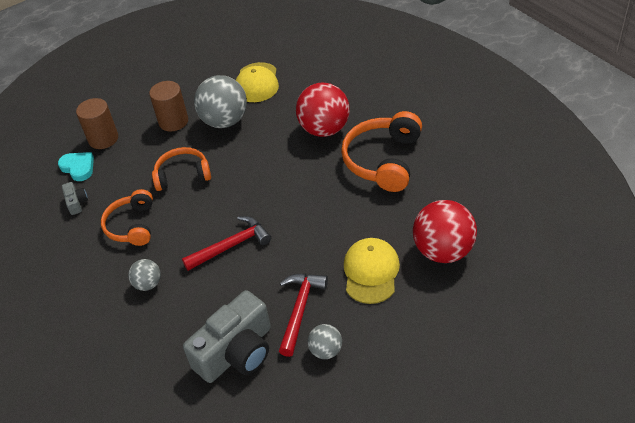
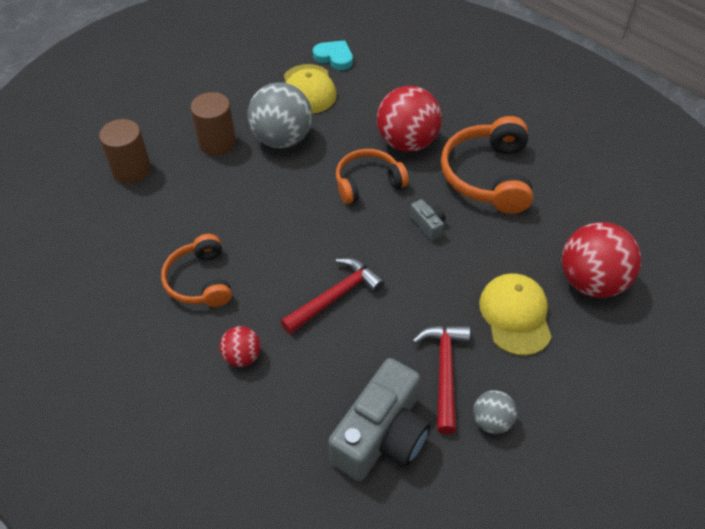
camera: 15 degrees left, 5 degrees up
turquoise heart [58,152,94,181] -> turquoise heart moved to [313,40,353,70]
grey camera [62,182,88,215] -> grey camera moved to [410,199,446,240]
grey ball [128,259,161,291] -> red ball [220,326,261,367]
orange headphones [152,147,211,191] -> orange headphones moved to [336,149,409,204]

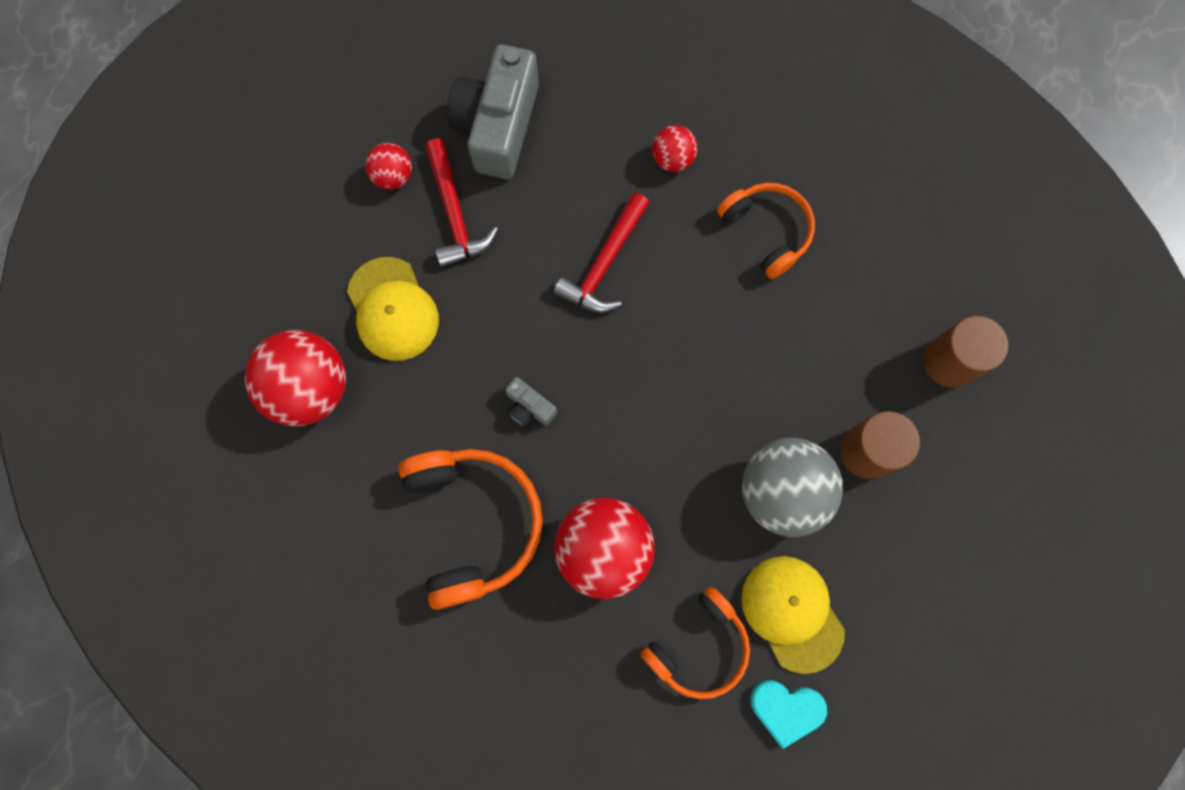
camera: 160 degrees right, 25 degrees up
orange headphones [336,149,409,204] -> orange headphones moved to [640,587,750,699]
grey ball [473,390,517,434] -> red ball [365,143,412,190]

